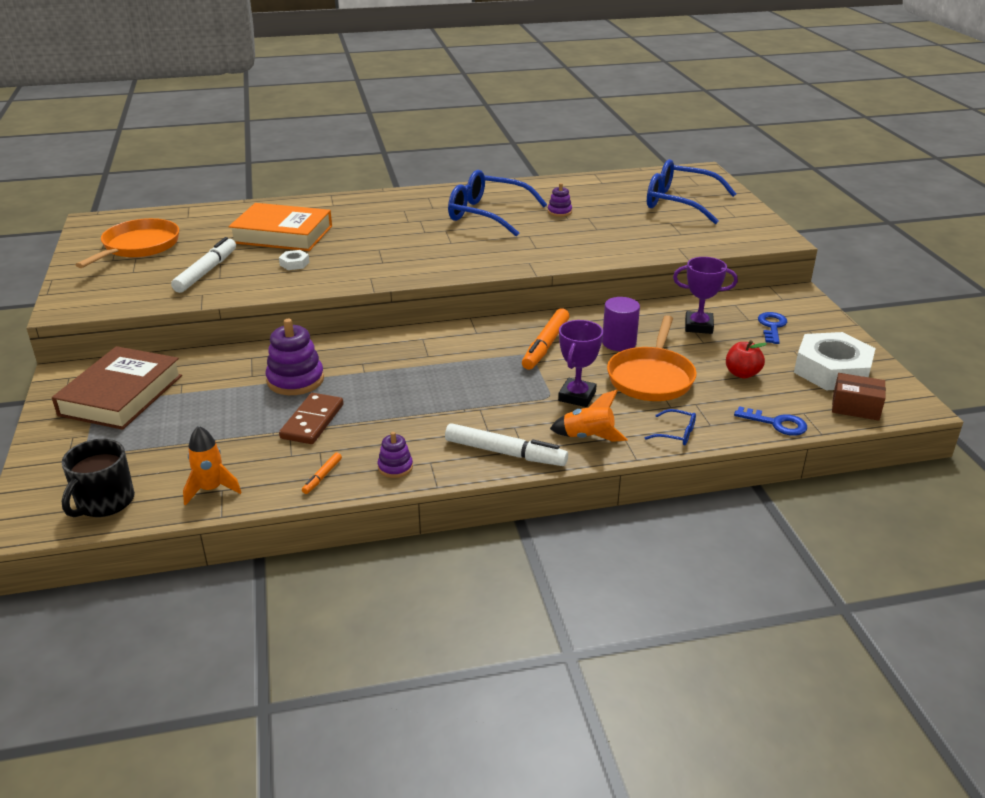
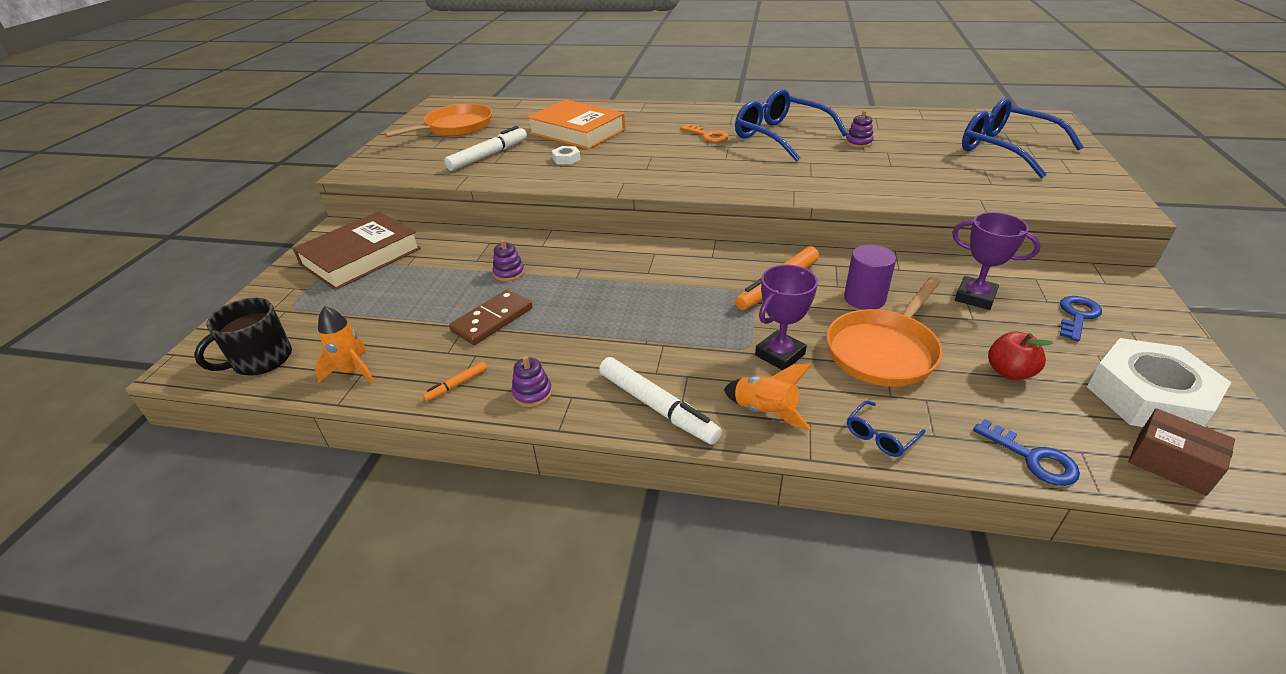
camera: 25 degrees right, 5 degrees up
purple stacking toy [266,319,324,395] -> purple stacking toy [493,239,525,281], size x0.54
blue glasses [645,409,696,445] -> blue glasses turned 90 degrees clockwise [847,401,926,457]
none -> orange key [681,124,729,143]

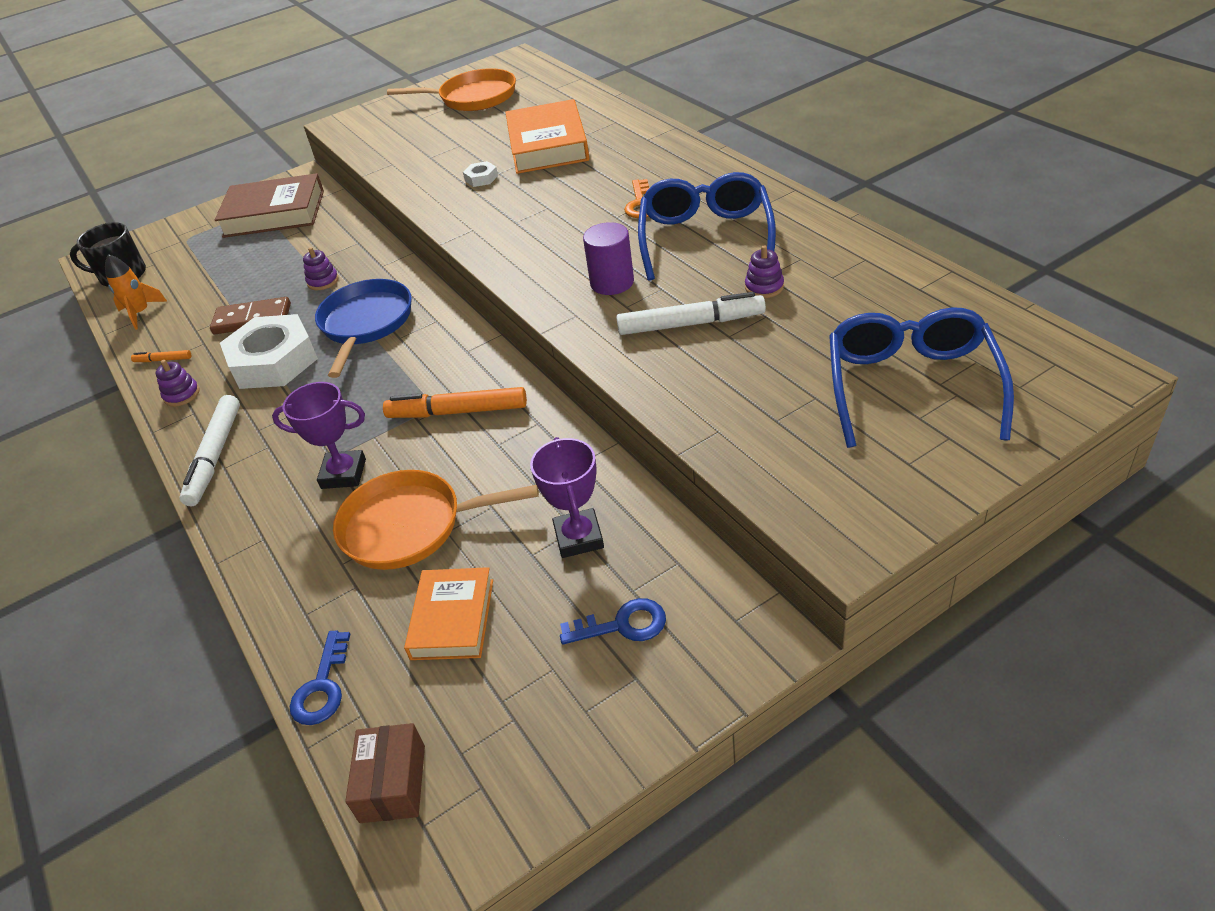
camera: 50 degrees right, 5 degrees up
white marker [444,126,527,171] -> white marker moved to [616,292,766,335]
orange rocket [724,363,812,430] -> none
purple cylinder [844,245,896,310] -> purple cylinder moved to [583,222,634,295]
blue glasses [847,401,926,457] -> none
red apple [988,332,1053,380] -> orange book [404,567,493,660]
white nut [1087,338,1231,427] -> white nut moved to [220,314,318,389]
none -> blue pan [315,279,412,378]

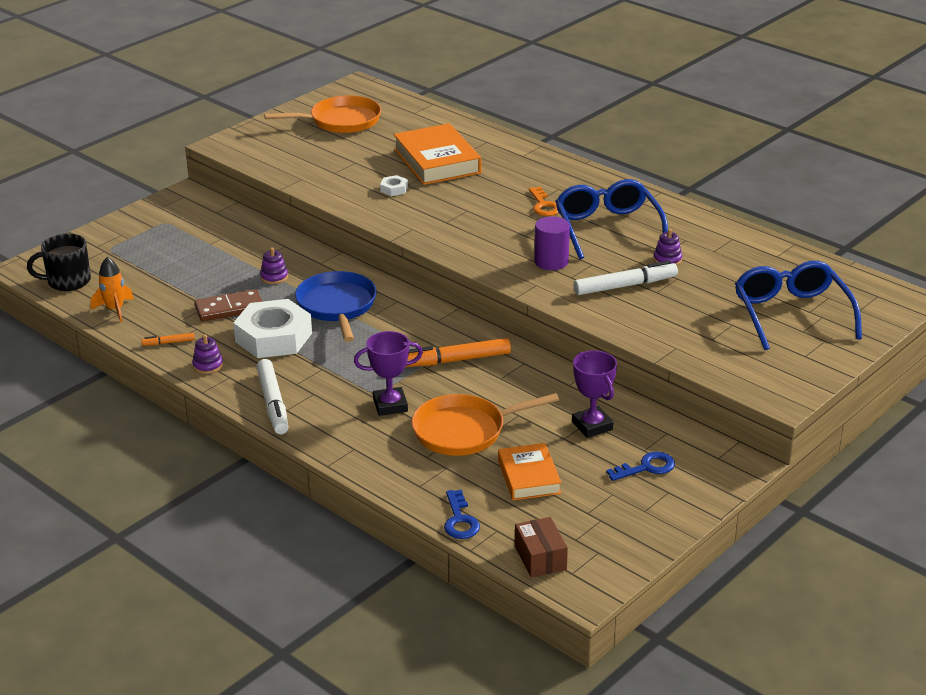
camera: 20 degrees left, 10 degrees down
brown book [215,173,324,238] -> none

